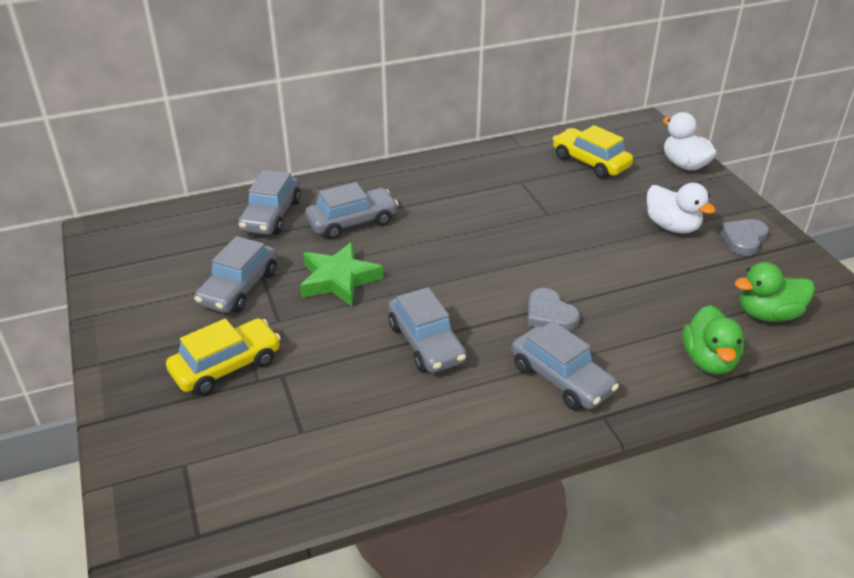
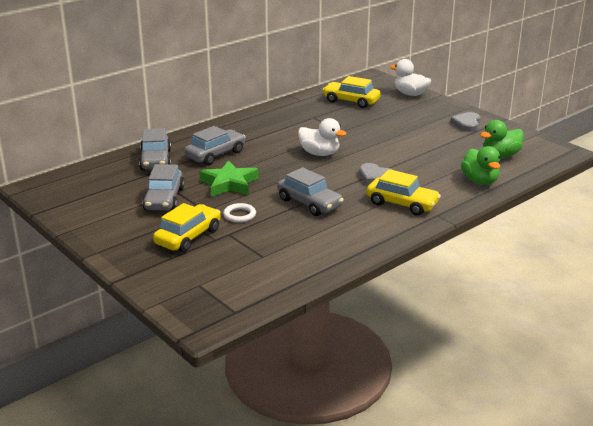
camera: 20 degrees left, 10 degrees down
grey car [511,321,619,411] -> yellow car [367,169,441,216]
white duck [647,183,716,234] -> white duck moved to [298,118,347,156]
none -> white ring [223,203,256,223]

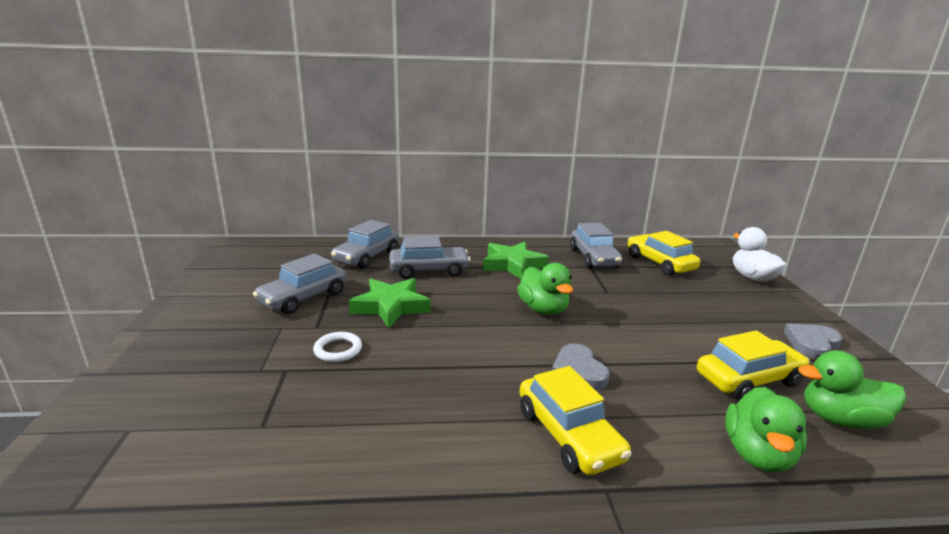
camera: 35 degrees right, 5 degrees down
yellow car [153,203,221,252] -> yellow car moved to [697,331,810,401]
grey car [277,167,344,216] -> grey car moved to [570,223,622,268]
white duck [298,118,347,156] -> green duck [517,263,573,315]
none -> green star [483,242,549,279]

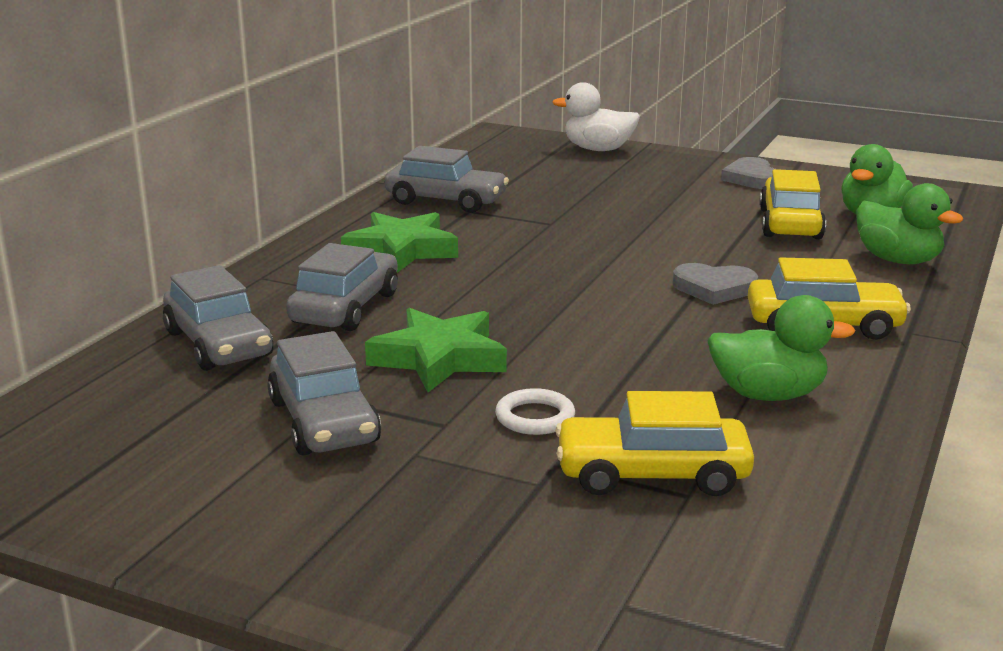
camera: 60 degrees left, 0 degrees up
green duck [517,263,573,315] -> green duck moved to [707,295,855,401]
yellow car [628,231,700,275] -> yellow car moved to [555,391,754,496]

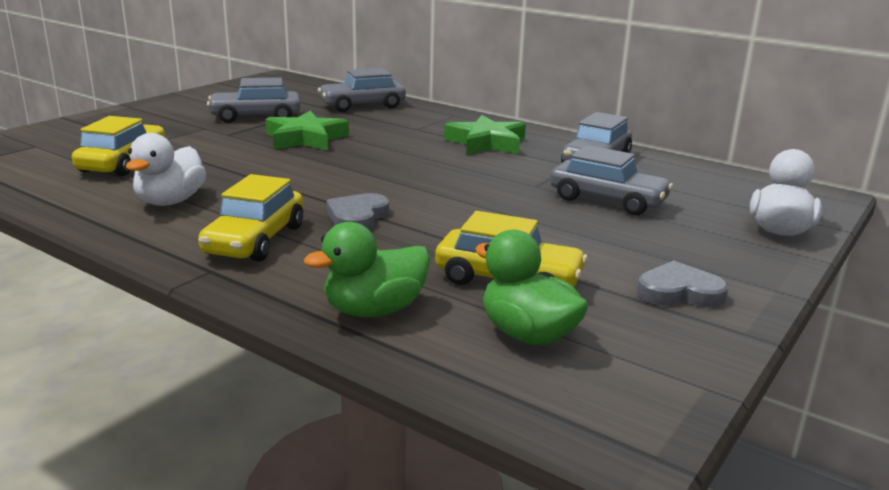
camera: 100 degrees right, 0 degrees up
grey car [286,243,398,331] -> grey car moved to [550,145,673,215]
white ring [495,388,575,435] -> none
green duck [707,295,855,401] -> white duck [126,133,206,206]

